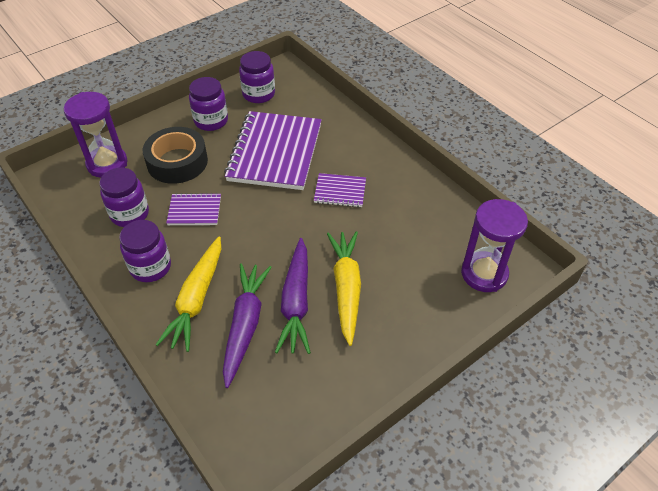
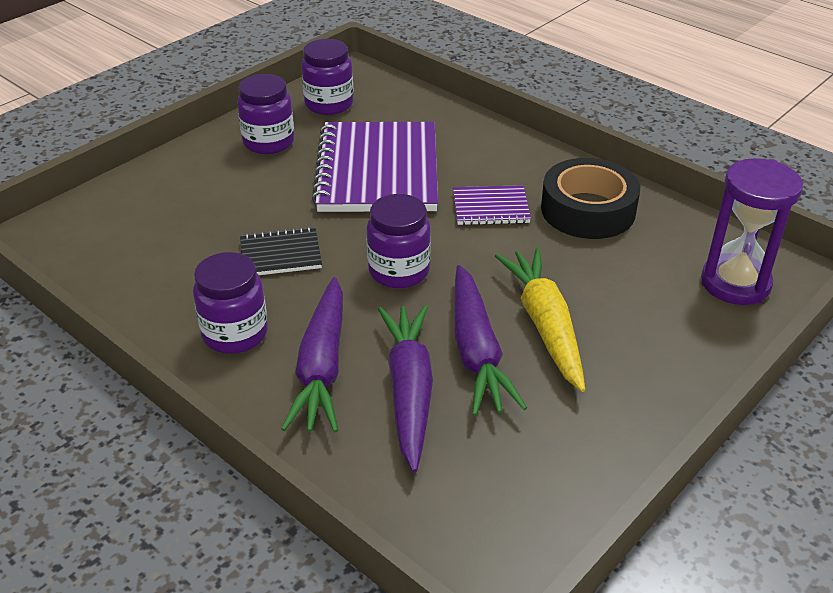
camera: 10 degrees left, 10 degrees down
purple hourglass [64,92,128,178] -> none
purple jar [99,168,149,227] -> purple jar moved to [367,194,431,288]
black tape [143,127,208,184] -> black tape moved to [541,158,640,239]
yellow carrot [155,237,221,352] -> purple carrot [281,277,343,432]
purple notebook [166,193,221,225] -> black notebook [240,227,322,275]

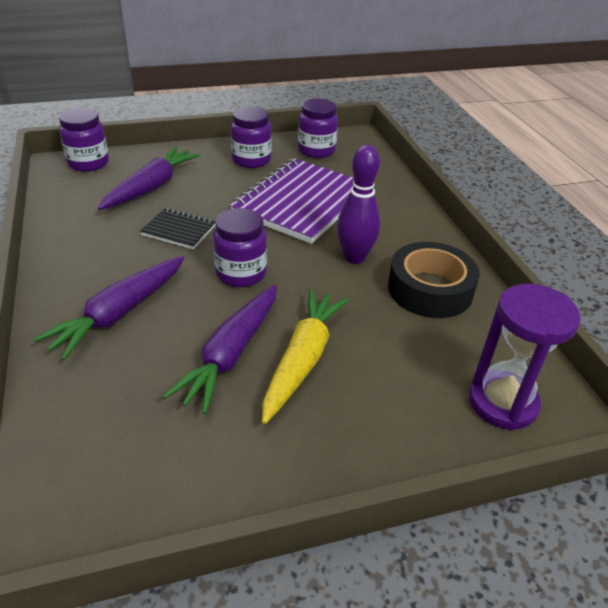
camera: 30 degrees right, 0 degrees up
purple jar [193,252,268,354] -> purple jar moved to [59,108,109,172]
purple carrot [378,305,433,472] -> purple carrot moved to [98,147,201,210]
purple notebook [453,185,531,225] -> purple bowling pin [337,145,381,264]

